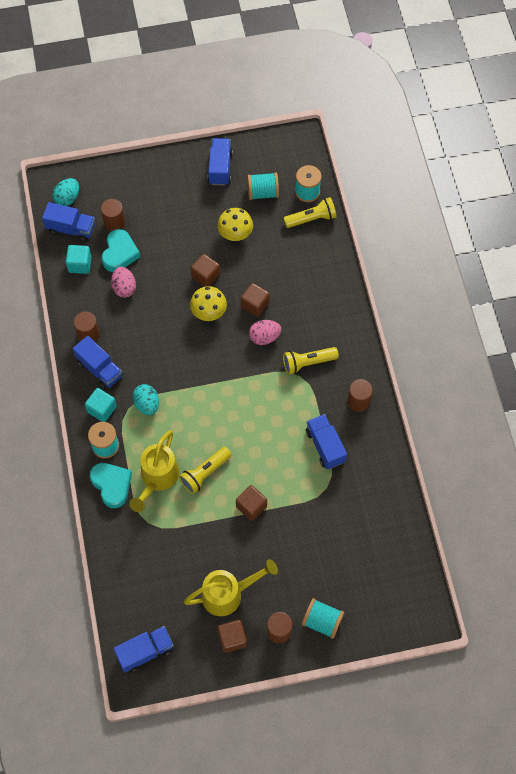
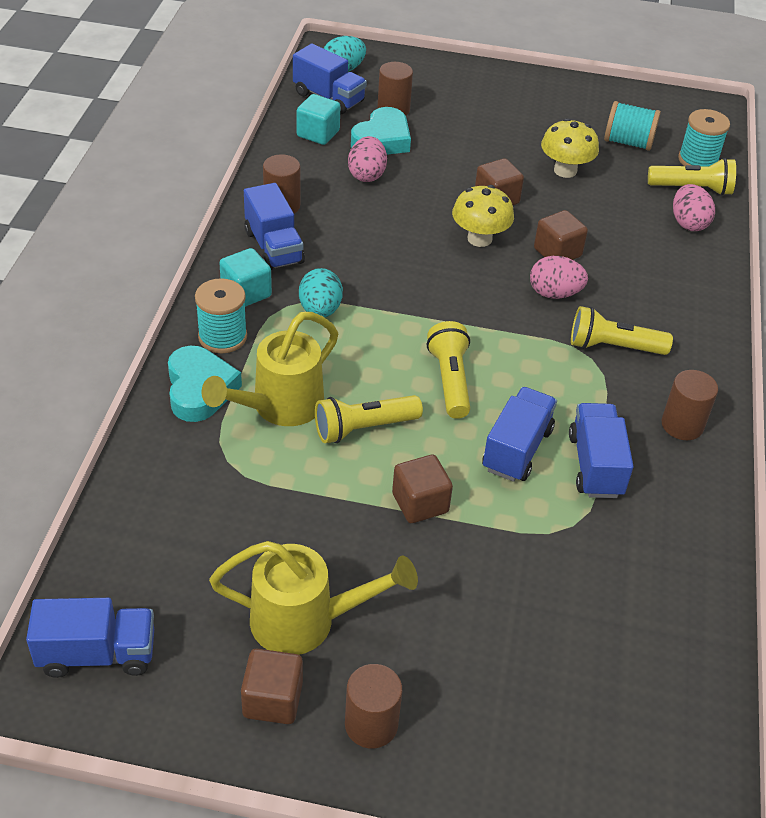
camera: 20 degrees right, 20 degrees down
blue truck [208,138,233,186] -> blue truck moved to [482,387,557,482]
turquoise spool [302,598,344,639] -> none
none -> yellow flashlight [427,321,470,419]
none -> pink egg [673,184,715,231]

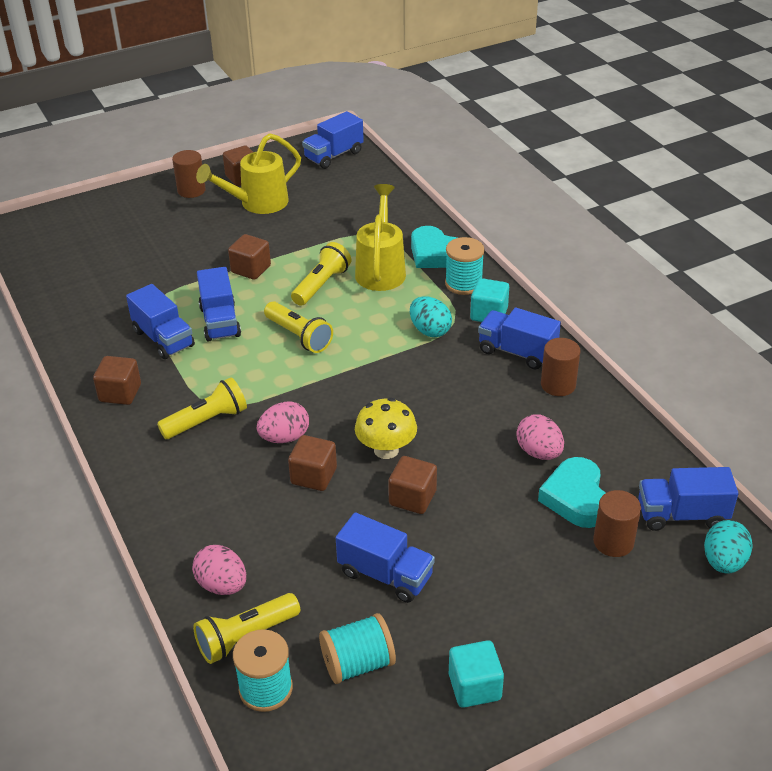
camera: 145 degrees right, 5 degrees down
turquoise cube [297,94,340,145] -> turquoise cube moved to [449,640,504,708]
yellow mushroom [541,118,599,178] -> blue truck [336,512,435,603]
brown cylinder [661,370,718,440] -> brown cube [93,356,141,405]

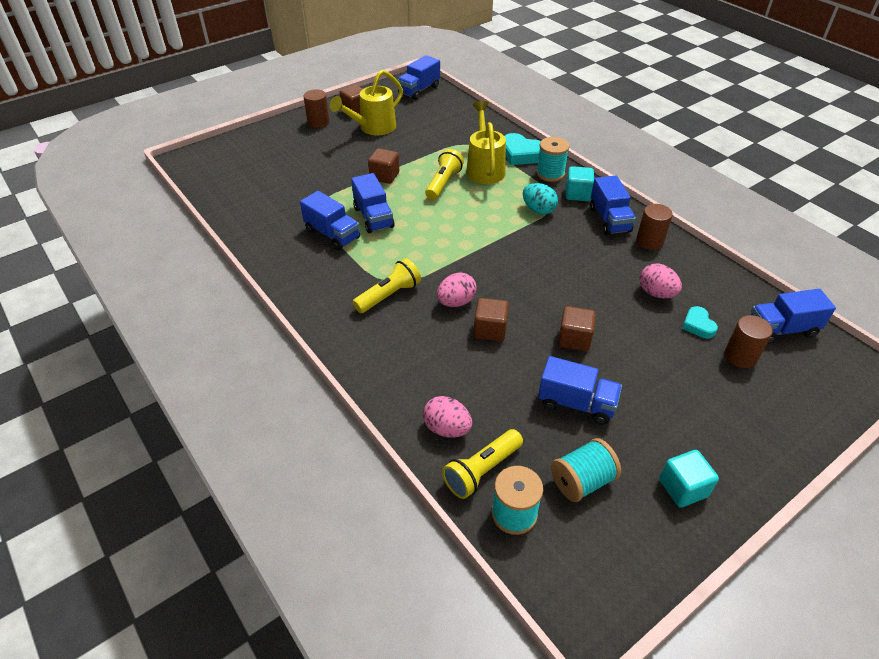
camera: 10 degrees left, 5 degrees up
brown cube [93,356,141,405] -> none
yellow flashlight [264,301,333,353] -> none
yellow mushroom [355,398,417,459] -> none
blue truck [478,308,561,369] -> blue truck turned 120 degrees counterclockwise [590,176,636,235]
turquoise heart [538,457,605,528] -> turquoise heart [682,306,718,338], size x0.59
turquoise egg [704,520,753,574] -> none

